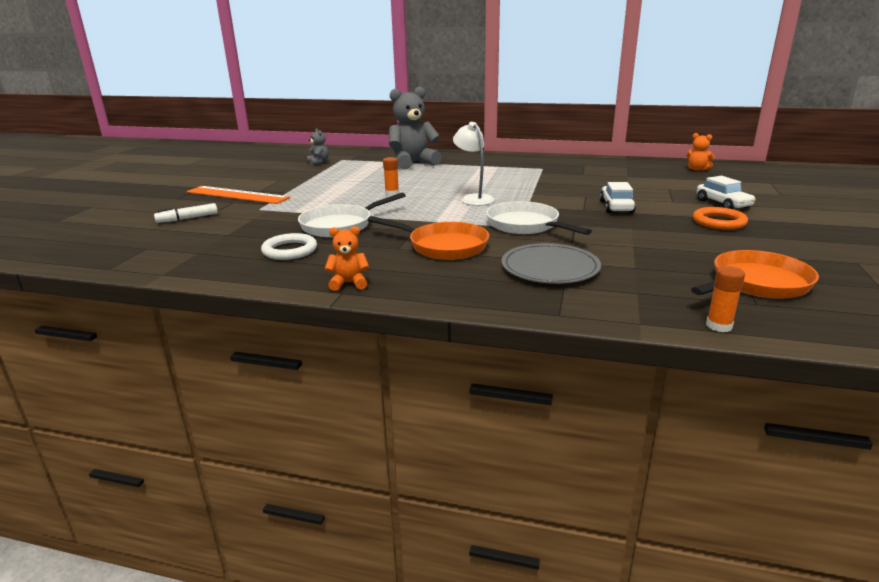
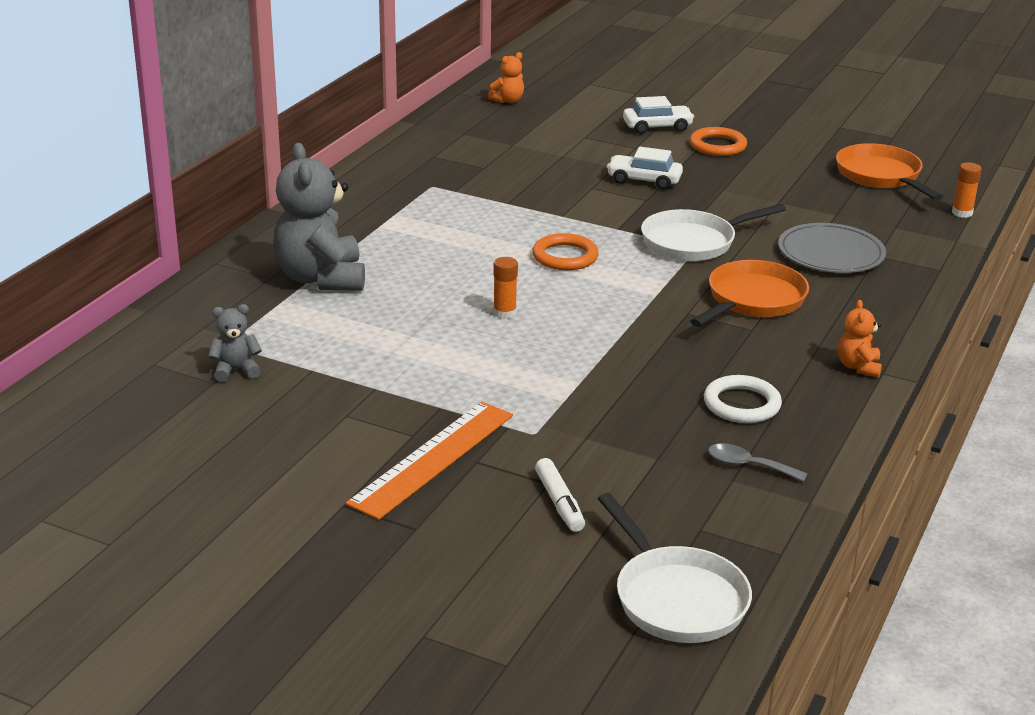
camera: 80 degrees left, 5 degrees up
white pan [298,193,406,237] -> white pan moved to [598,493,752,643]
white lamp [453,122,495,206] -> orange ring [532,233,599,270]
none -> grey spoon [708,443,808,482]

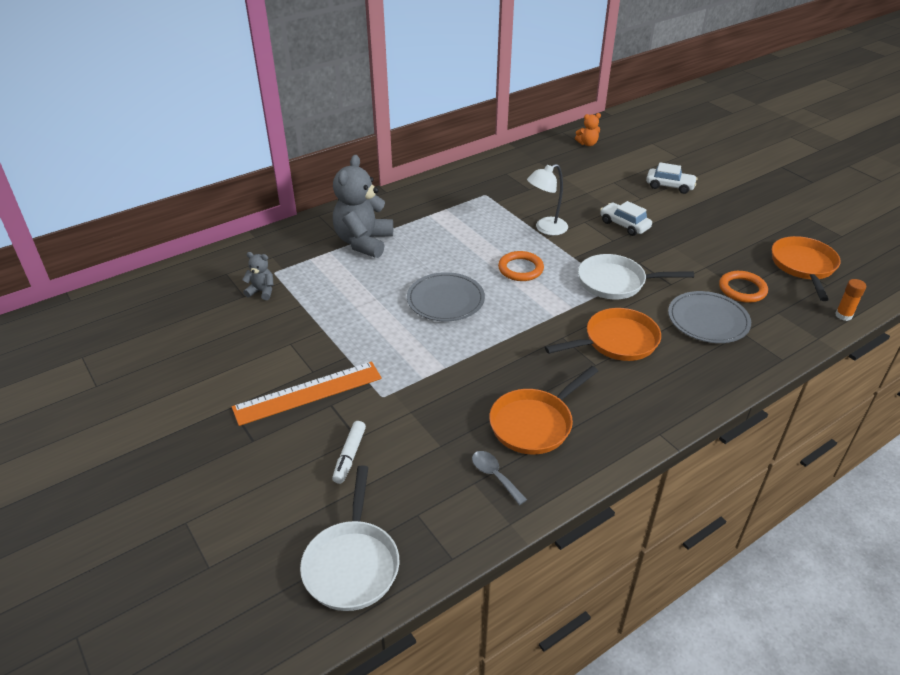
camera: 30 degrees right, 10 degrees up
orange glue stick [493,257,518,319] -> grey plate [407,272,485,321]
orange ring [690,127,747,156] -> orange ring moved to [719,271,768,303]
white ring [704,375,782,423] -> orange pan [489,366,598,455]
orange teddy bear [838,300,882,377] -> none
none -> white lamp [527,164,568,235]

